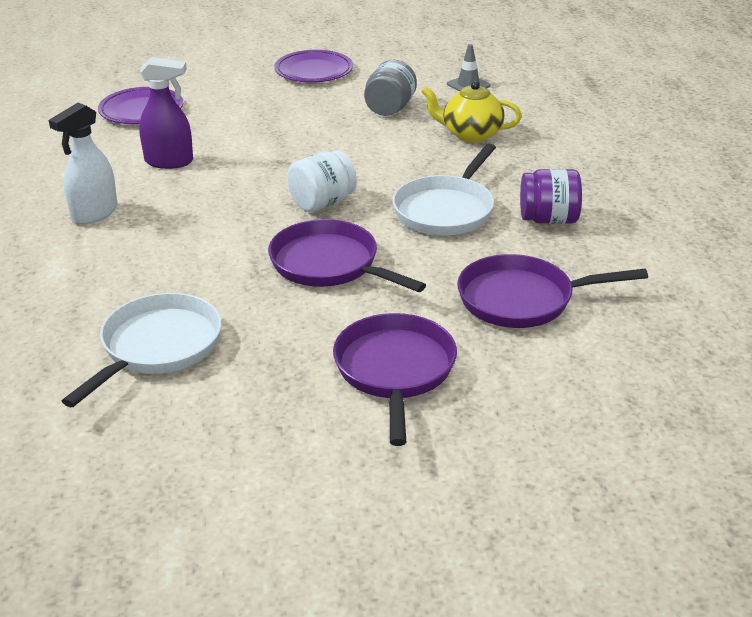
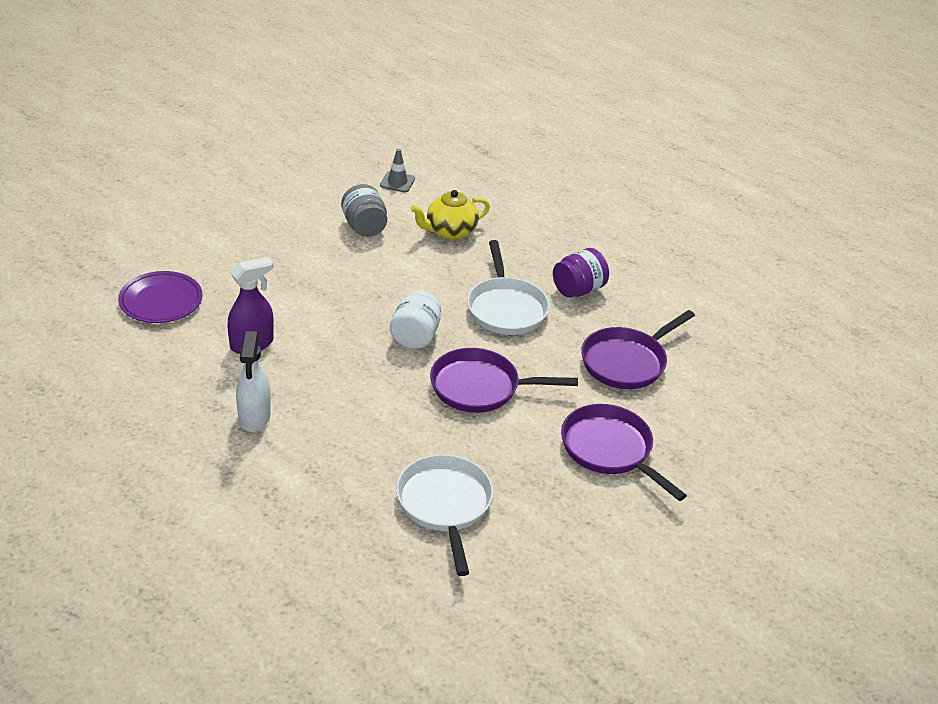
camera: 40 degrees left, 5 degrees up
purple plate [274,50,353,83] -> none

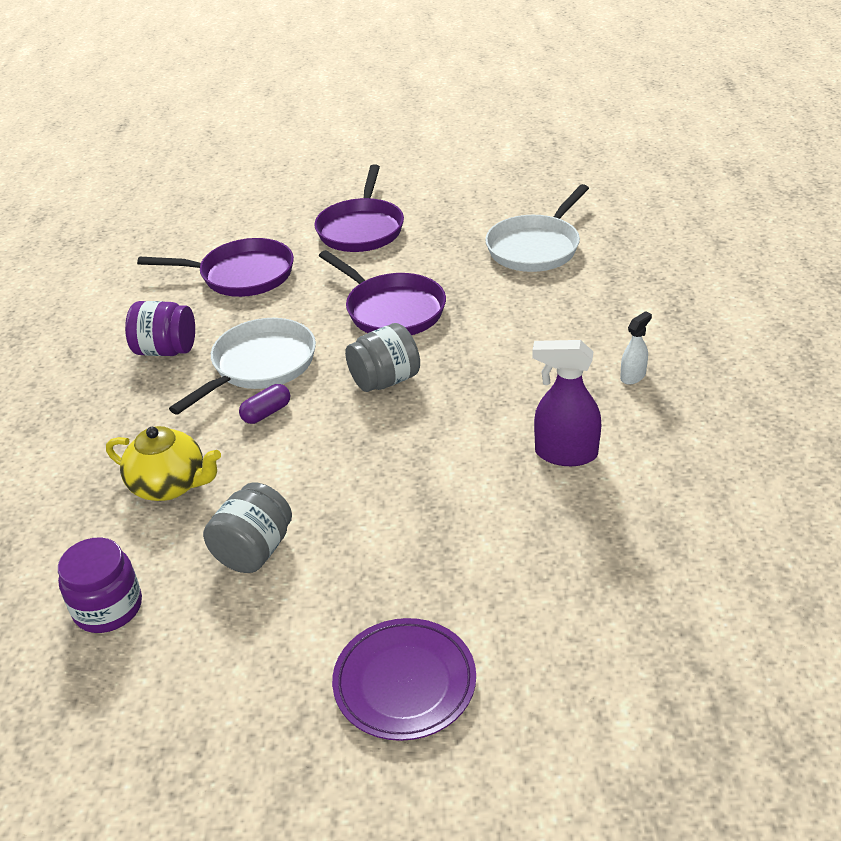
camera: 130 degrees left, 0 degrees up
purple plate [118,271,202,323] -> purple plate moved to [332,618,476,741]
white spray bottle [236,331,271,432] -> white spray bottle [620,311,652,384], size x0.55
grey traffic cone [380,149,415,193] -> purple jar [58,537,142,633]
white jar [390,290,441,349] -> grey jar [345,323,420,392]
none -> purple capsule [239,384,290,424]

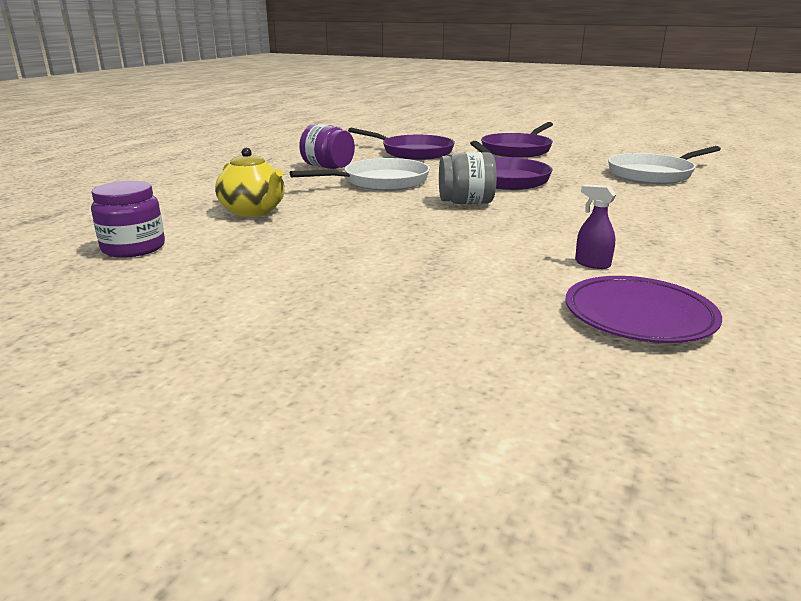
camera: 25 degrees right, 15 degrees down
grey jar [203,482,292,573] -> none
purple capsule [239,384,290,424] -> none
purple plate [332,618,476,741] -> purple plate moved to [565,276,722,343]
purple spray bottle [532,340,601,466] -> purple spray bottle [575,184,616,269], size x0.55
white spray bottle [620,311,652,384] -> none

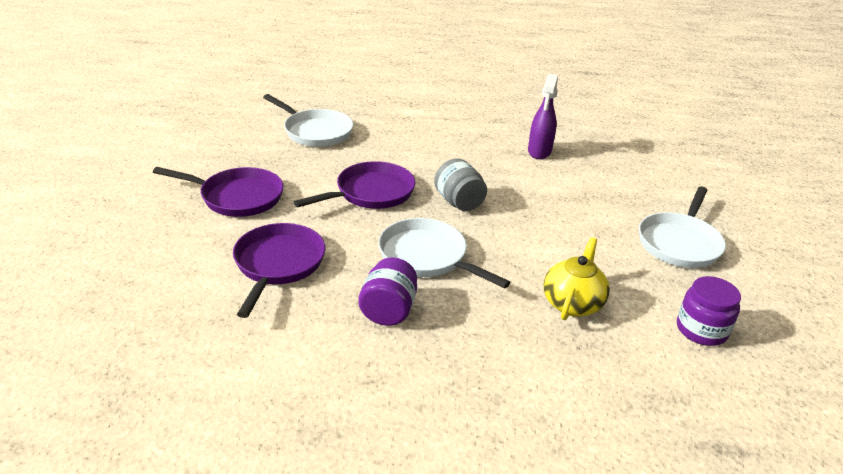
camera: 115 degrees left, 10 degrees up
purple plate [565,276,722,343] -> none
purple spray bottle [575,184,616,269] -> purple spray bottle [528,74,558,159], size x1.80
none -> white pan [639,186,726,268]

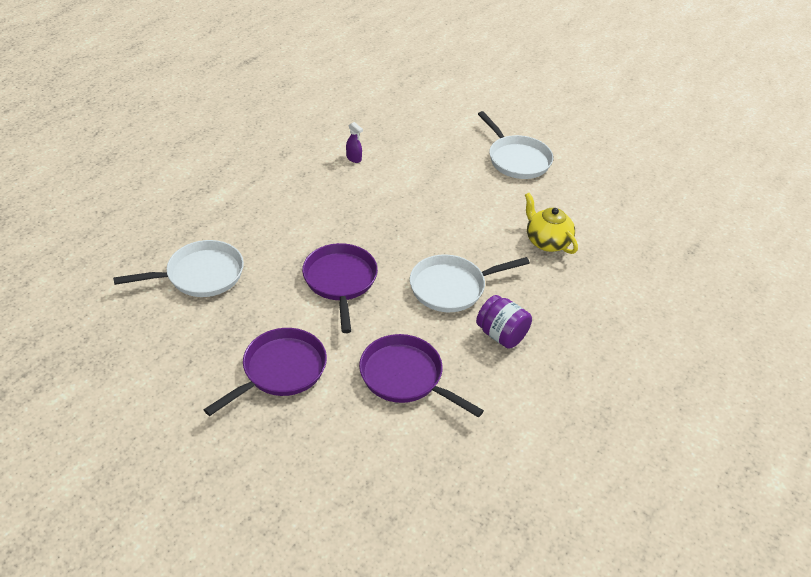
camera: 60 degrees left, 10 degrees up
grey jar [434,158,487,211] -> none
purple spray bottle [528,74,558,159] -> purple spray bottle [346,122,363,163], size x0.55
purple jar [677,276,741,346] -> none

